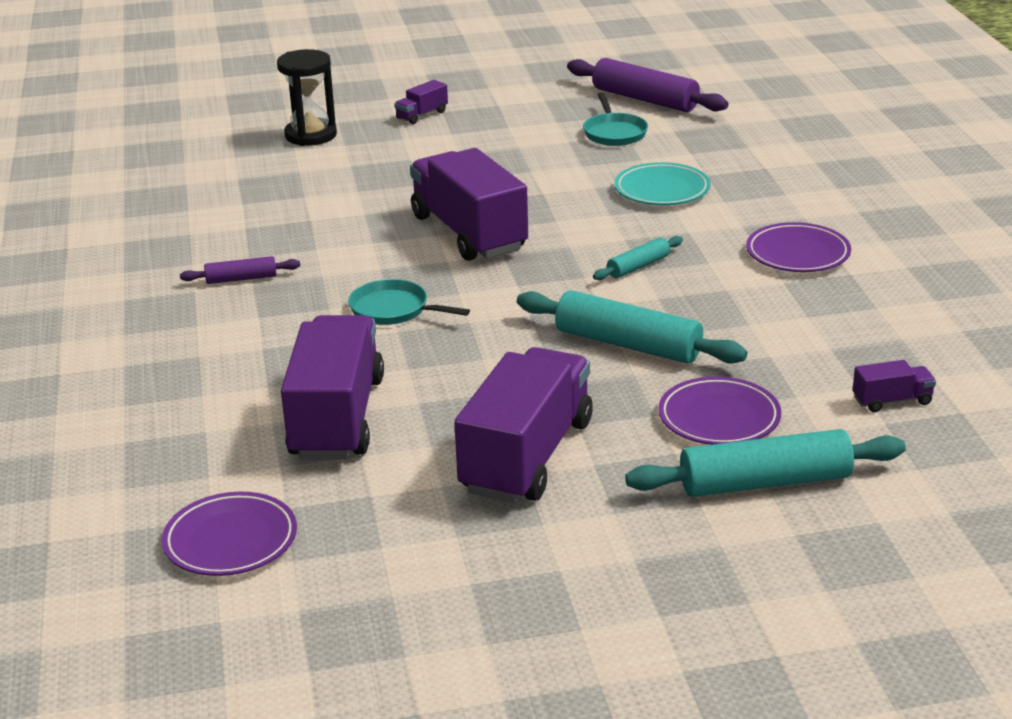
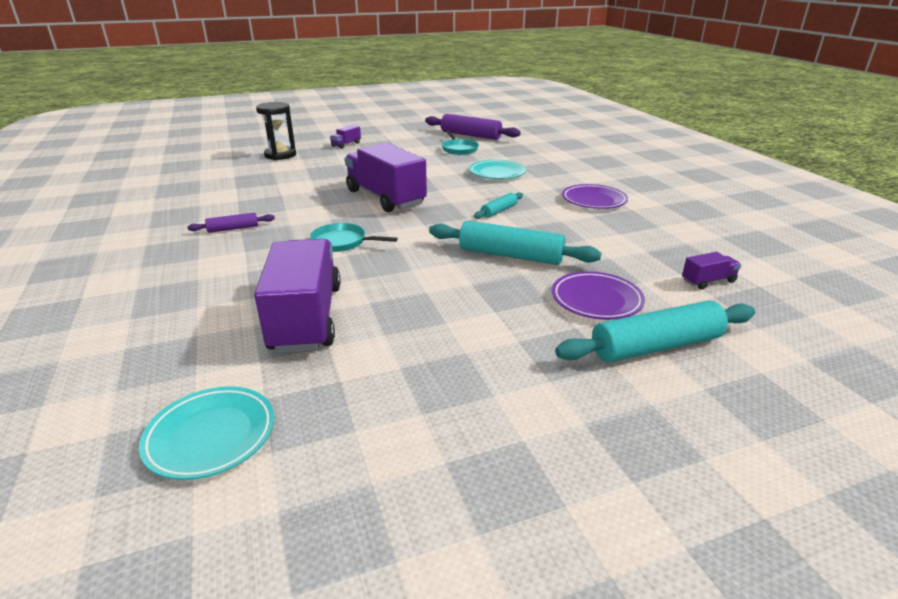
camera: 10 degrees left, 0 degrees up
purple plate [162,492,297,576] -> turquoise plate [139,386,274,480]
purple truck [454,347,593,503] -> none

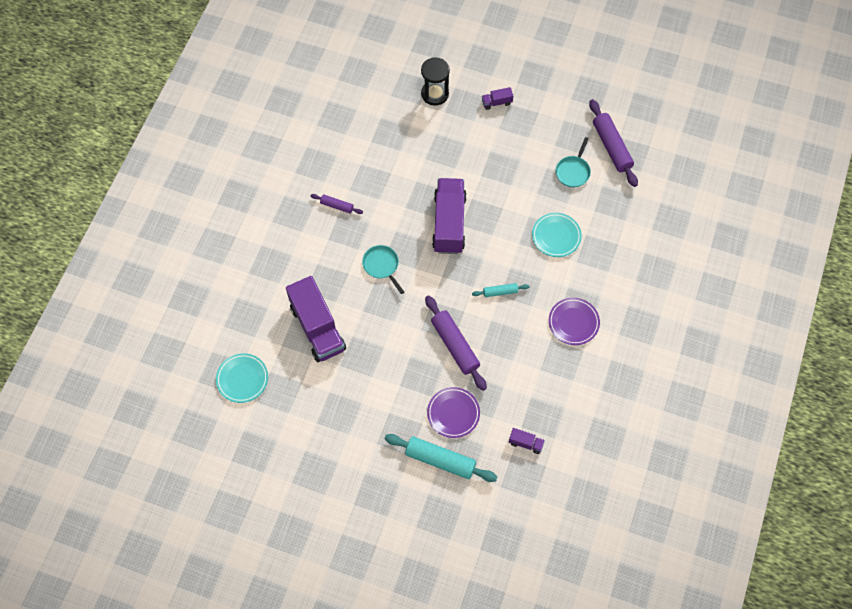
camera: 40 degrees right, 35 degrees up
purple truck [254,239,341,353] -> purple truck turned 120 degrees clockwise [286,276,346,362]
turquoise rolling pin [429,220,601,265] -> purple rolling pin [425,295,487,391]

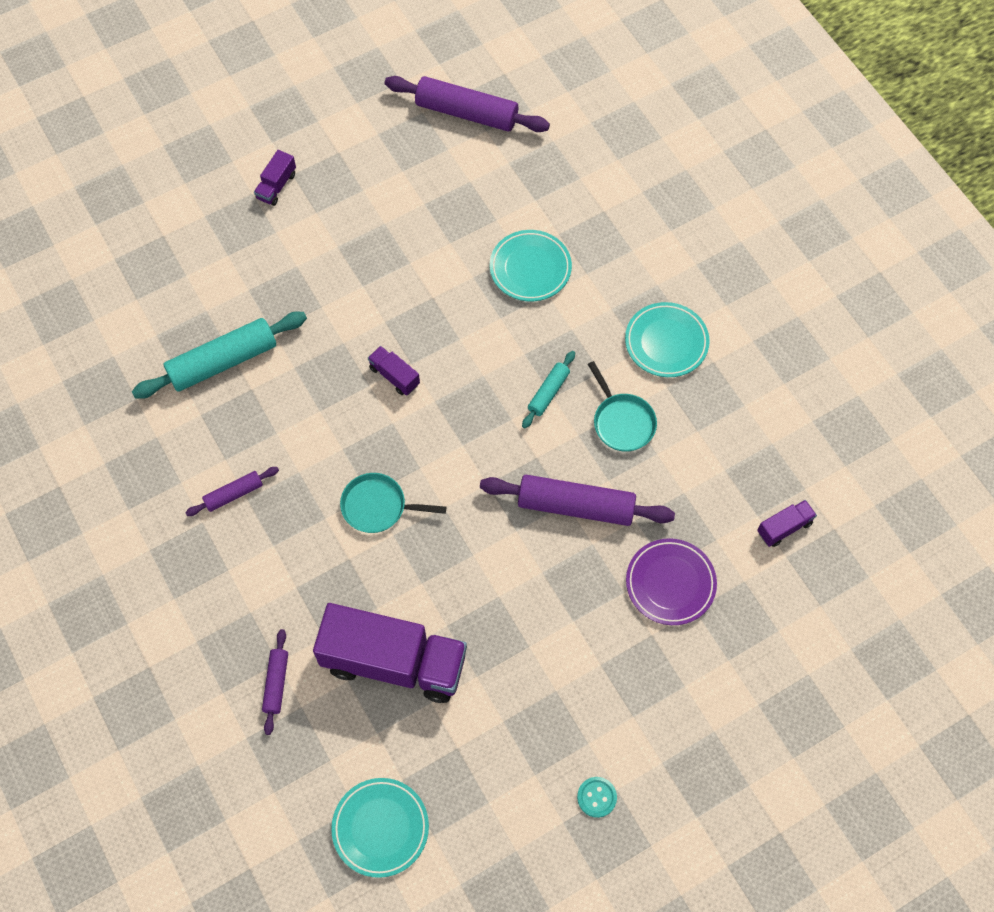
camera: 50 degrees left, 0 degrees up
turquoise rolling pin [385,434,497,482] -> turquoise rolling pin moved to [132,311,307,399]
black hourglass [421,57,450,106] -> none
purple truck [432,178,467,254] -> purple truck [368,346,420,396], size x0.42
purple plate [549,298,600,345] -> turquoise plate [625,302,710,377]
turquoise pan [555,137,591,187] -> turquoise pan moved to [588,361,657,452]
none -> purple rolling pin [262,629,288,735]
none -> turquoise button [577,777,617,818]

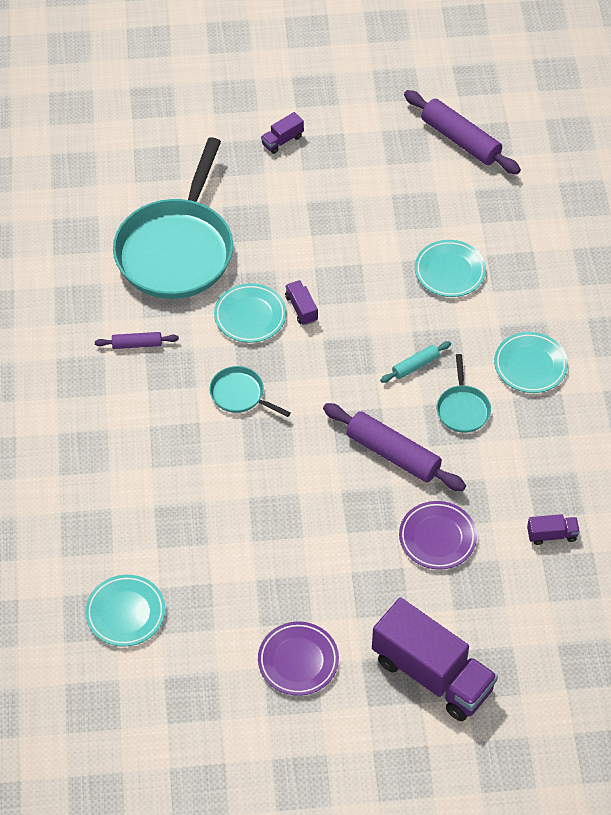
camera: 25 degrees right, 10 degrees down
turquoise rolling pin [132,311,307,399] -> turquoise pan [113,137,233,299]
purple rolling pin [262,629,288,735] -> none
purple truck [313,603,467,703] -> purple truck moved to [372,598,498,721]
turquoise button [577,777,617,818] -> purple plate [258,622,339,696]
none -> turquoise plate [214,283,286,343]

